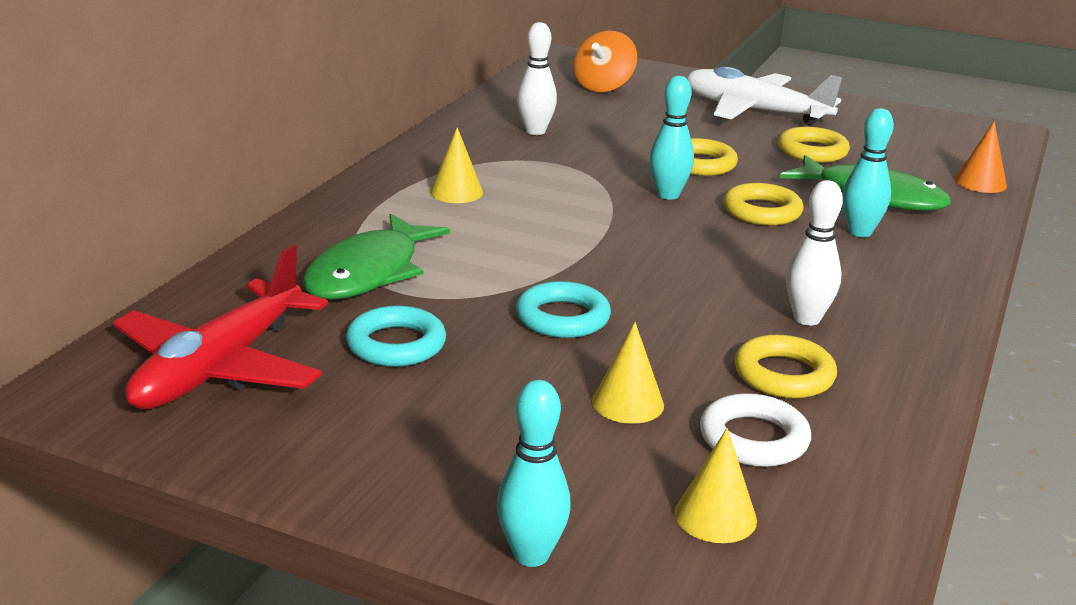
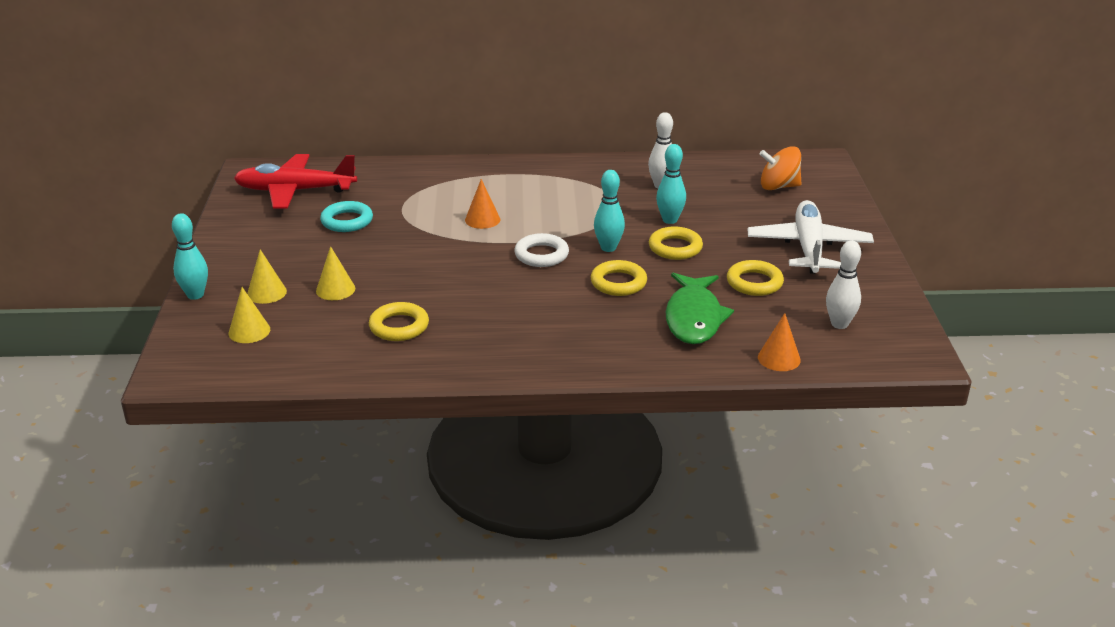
camera: 65 degrees right, 5 degrees up
green fish [303,213,450,300] -> none
yellow cone [430,127,483,203] -> yellow cone moved to [247,250,287,304]
turquoise ring [516,281,611,338] -> none
white ring [700,393,811,467] -> white ring moved to [514,233,569,267]
white bowling pin [786,180,843,326] -> white bowling pin moved to [826,241,861,329]
turquoise bowling pin [843,108,894,237] -> turquoise bowling pin moved to [656,144,686,224]
none -> orange cone [465,179,500,229]

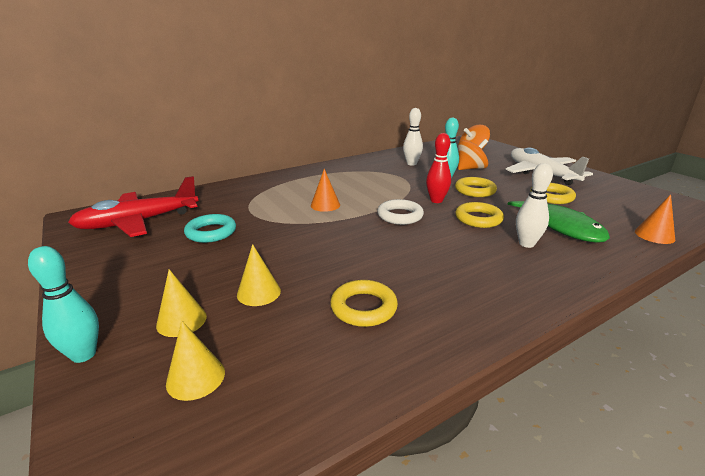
camera: 30 degrees left, 5 degrees down
turquoise bowling pin [594,170,625,252] -> red bowling pin [426,133,451,203]
white bowling pin [826,241,861,329] -> white bowling pin moved to [516,163,553,248]
none -> orange spinning top [458,139,488,170]

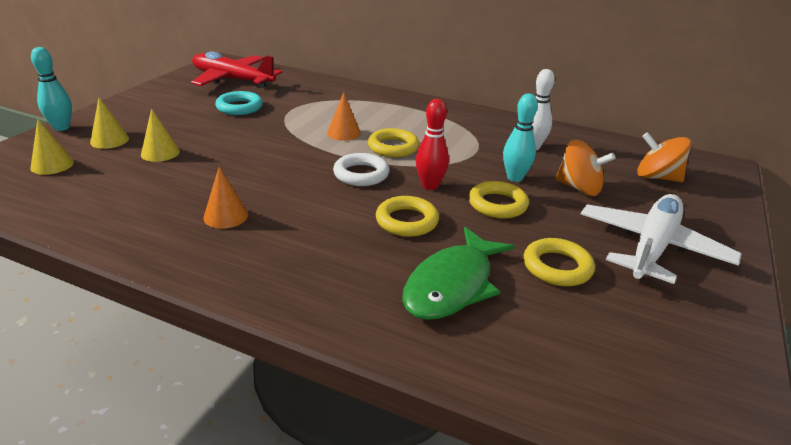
camera: 55 degrees right, 5 degrees up
yellow ring [330,280,398,327] -> yellow ring moved to [368,128,419,157]
white bowling pin [516,163,553,248] -> none
orange cone [635,194,675,244] -> orange cone moved to [203,167,248,228]

